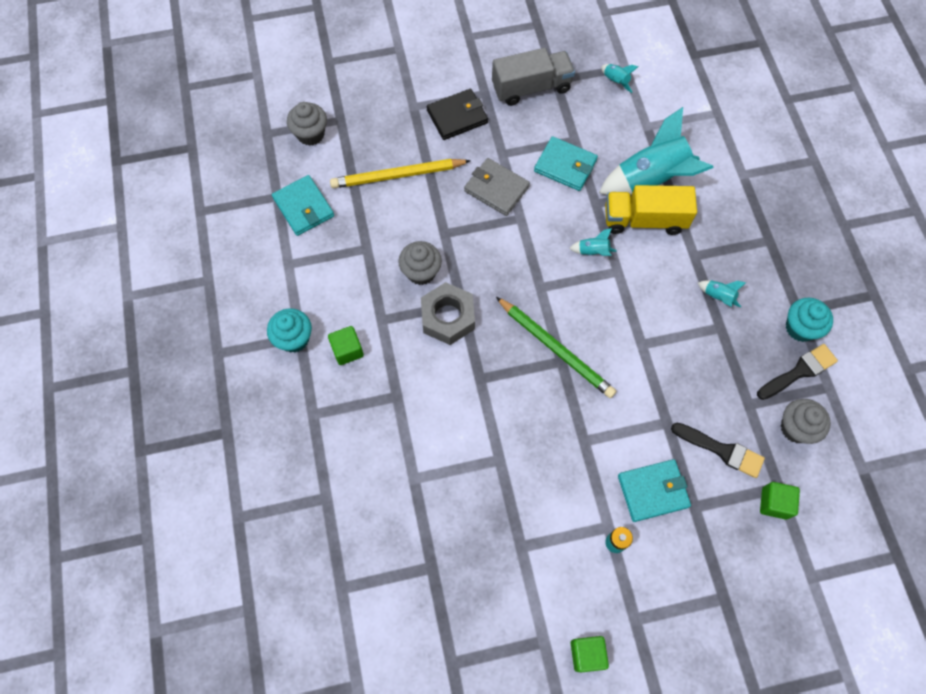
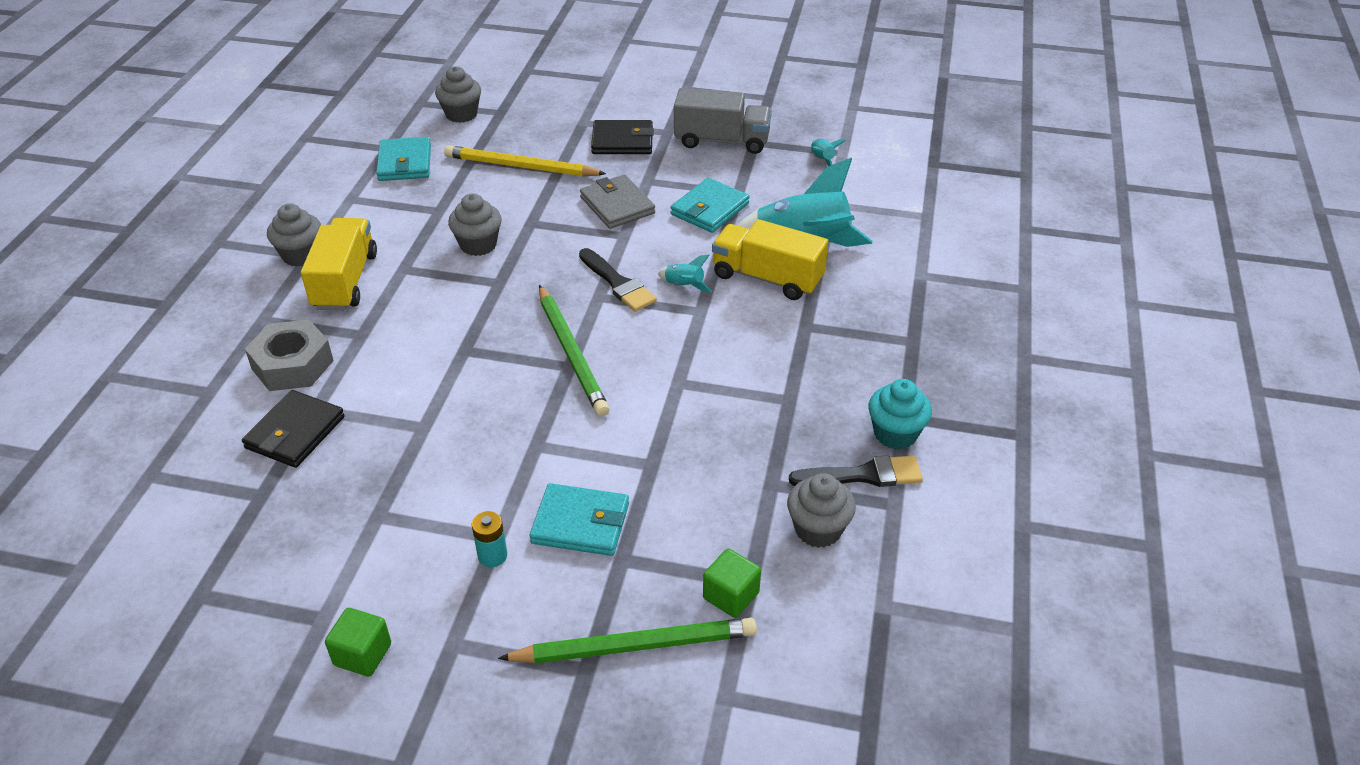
camera: 25 degrees right, 25 degrees down
turquoise cupcake [267,308,312,353] -> grey cupcake [267,204,321,266]
green cube [328,326,364,365] -> yellow truck [301,218,377,310]
grey nut [421,282,475,345] -> grey nut moved to [245,320,334,391]
turquoise wallet [534,136,598,191] -> turquoise wallet turned 75 degrees clockwise [670,178,750,233]
black brush [671,423,765,478] -> black brush moved to [579,248,657,312]
turquoise rocket [698,280,746,308] -> none
none -> black wallet [242,390,345,468]
none -> green pencil [498,618,757,664]

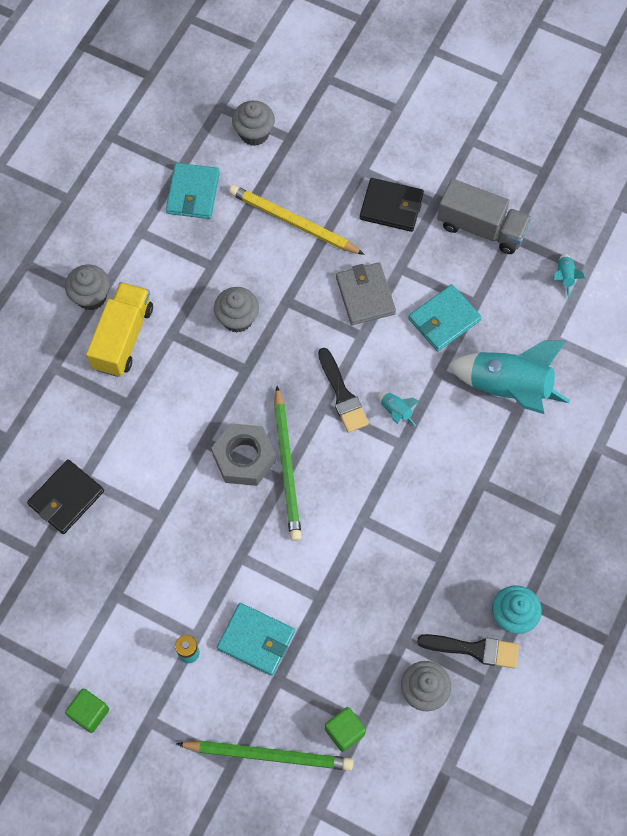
camera: 15 degrees right, 25 degrees up
grey nut [245,320,334,391] -> grey nut moved to [211,423,276,486]
yellow truck [712,219,828,300] -> none

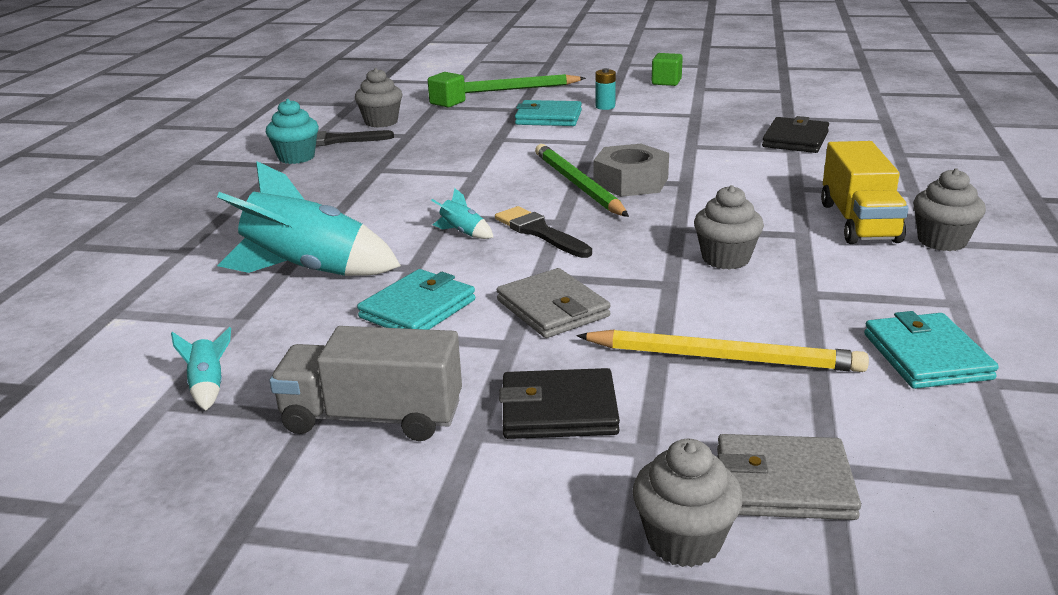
camera: 165 degrees right, 40 degrees down
grey cupcake [232,101,275,146] -> grey cupcake moved to [632,439,743,567]
none -> grey wallet [717,434,861,520]

